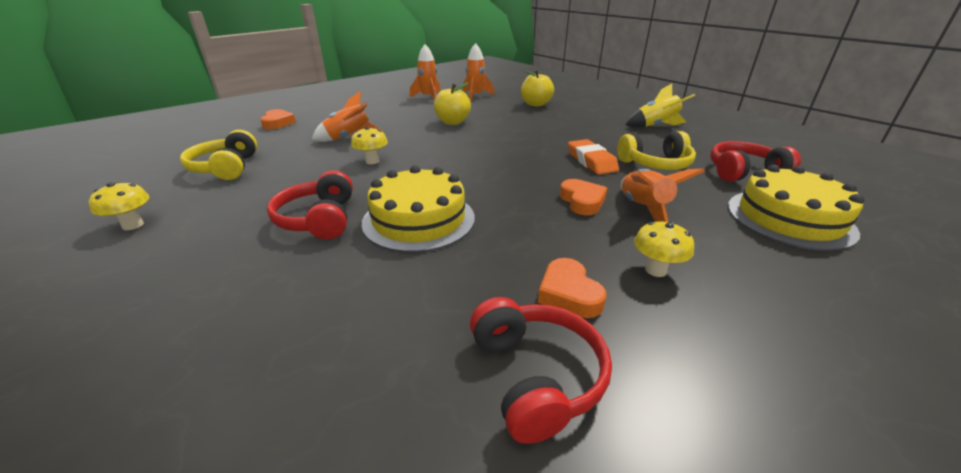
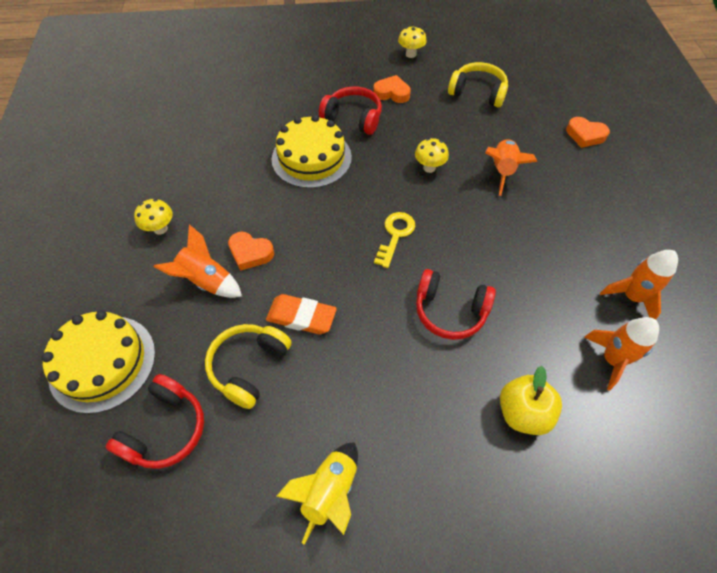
camera: 125 degrees right, 25 degrees up
yellow apple [434,82,471,125] -> none
red headphones [470,297,612,444] -> red headphones moved to [416,269,496,340]
orange heart [538,258,606,318] -> orange heart moved to [373,75,411,103]
none -> yellow key [374,212,415,268]

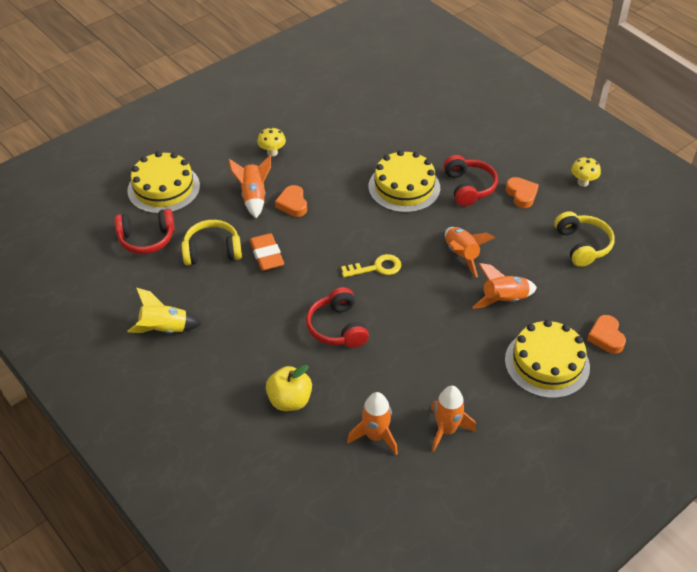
camera: 55 degrees right, 10 degrees down
yellow mushroom [415,138,449,173] -> orange rocket [445,227,495,277]
none -> yellow cake [505,320,590,398]

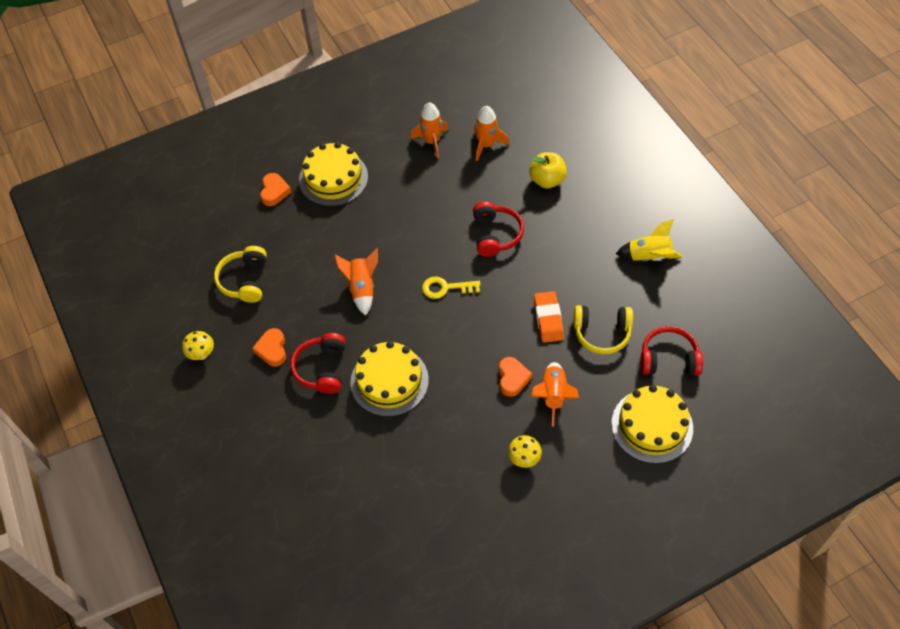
camera: 165 degrees left, 10 degrees up
orange rocket [472,263,537,309] -> none

